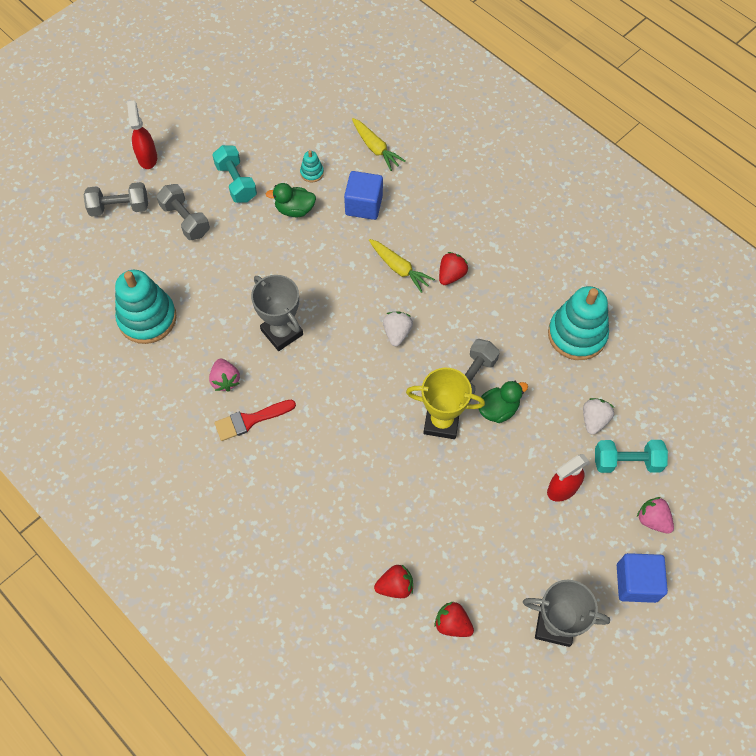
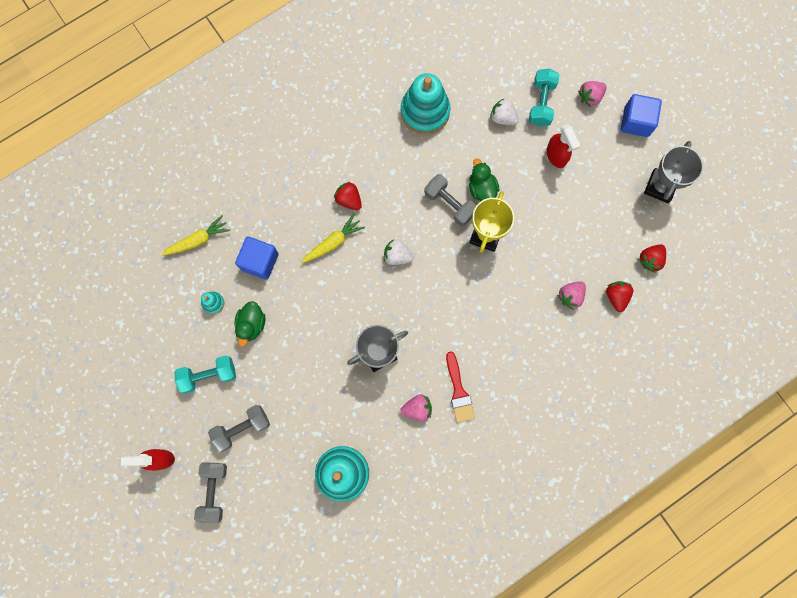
camera: 80 degrees left, 15 degrees up
none -> pink strawberry [558,281,586,310]

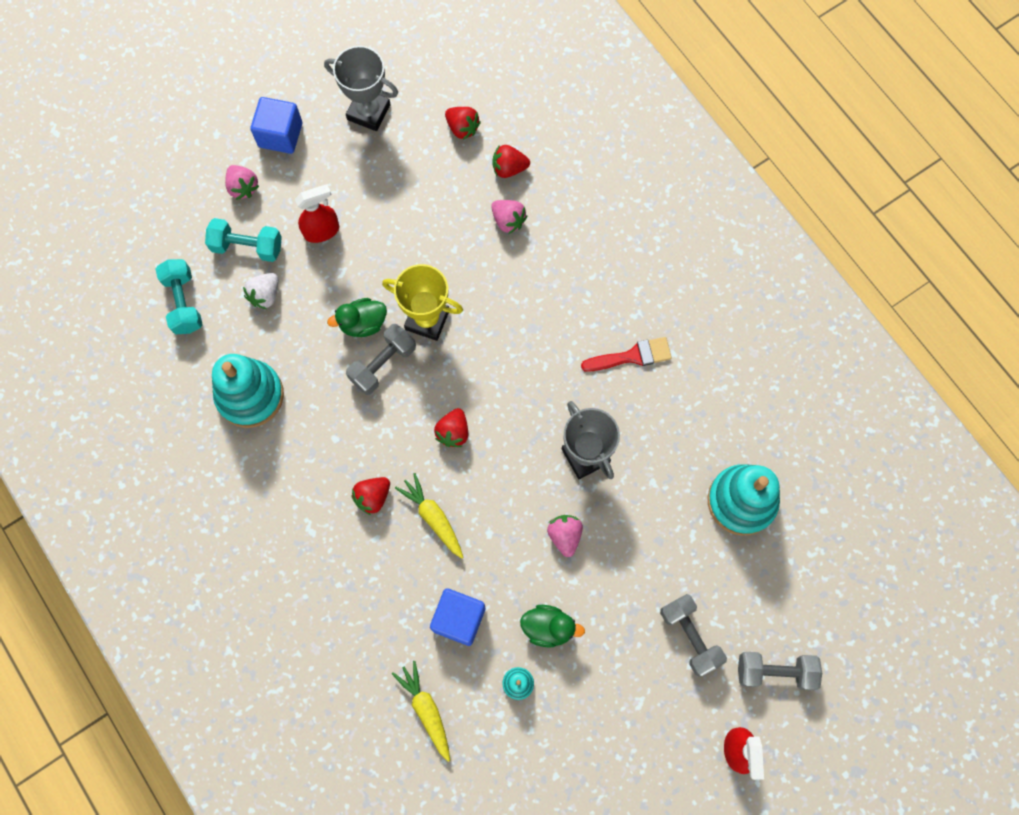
camera: 90 degrees left, 5 degrees down
turquoise dumbbell [174,355,236,393] -> turquoise dumbbell moved to [156,259,203,335]
white strawberry [384,239,414,265] -> red strawberry [434,408,468,447]
pink strawberry [400,394,432,422] -> pink strawberry moved to [547,515,583,557]

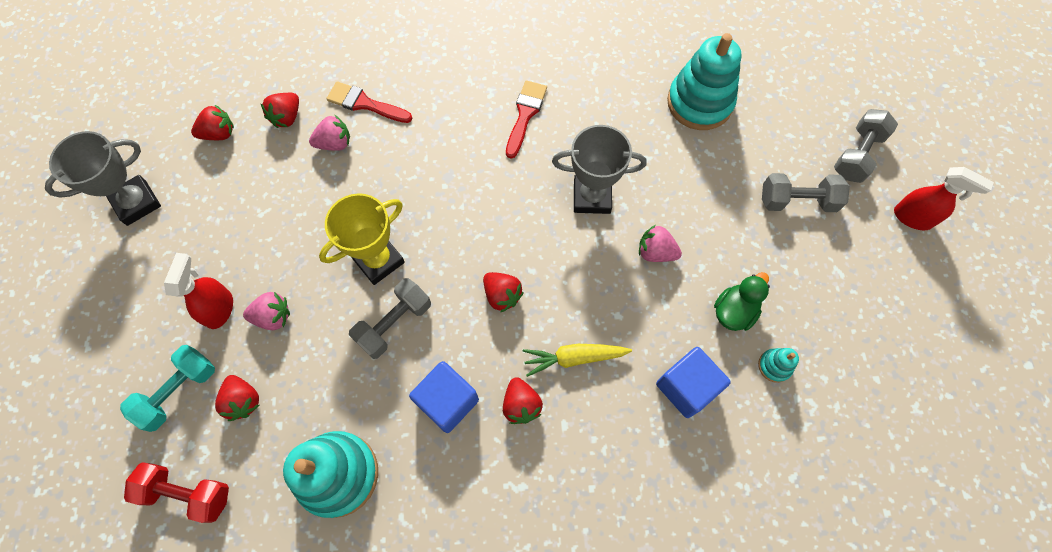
camera: 60 degrees left, 5 degrees down
turquoise dumbbell [156,259,203,335] -> red dumbbell [124,462,229,523]
pink strawberry [225,165,259,200] -> pink strawberry moved to [243,292,290,330]
white strawberry [243,273,278,309] -> red strawberry [215,375,259,421]
blue cube [250,97,302,154] -> blue cube moved to [409,361,479,433]
green duck [327,298,387,337] -> none
grey dumbbell [346,324,416,395] -> grey dumbbell turned 60 degrees clockwise [349,278,431,359]
yellow carrot [392,661,450,762] -> none
none -> red brush [326,81,412,123]

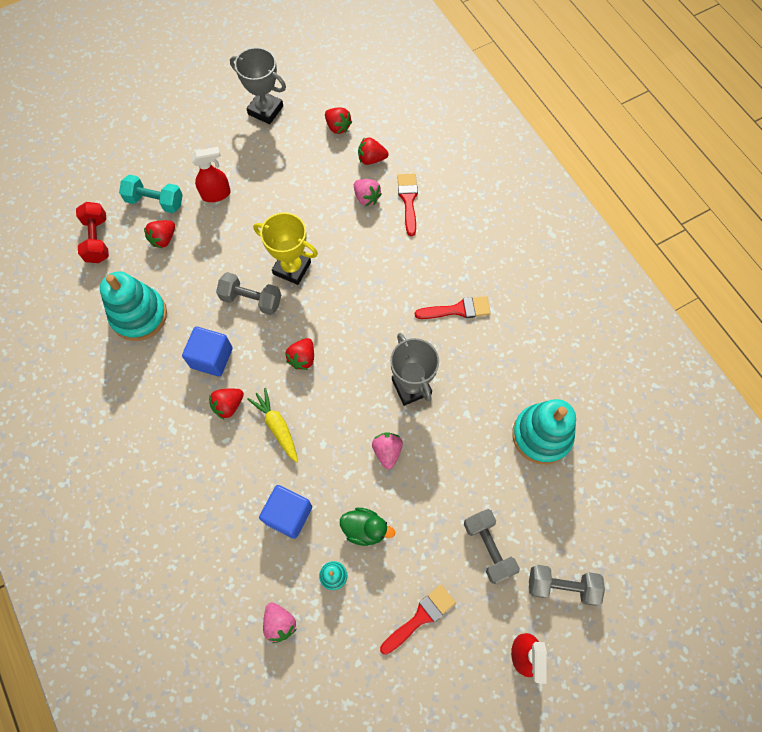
camera: 65 degrees right, 0 degrees up
pink strawberry [243,292,290,330] -> pink strawberry moved to [263,602,297,643]
none -> red brush [380,585,456,655]

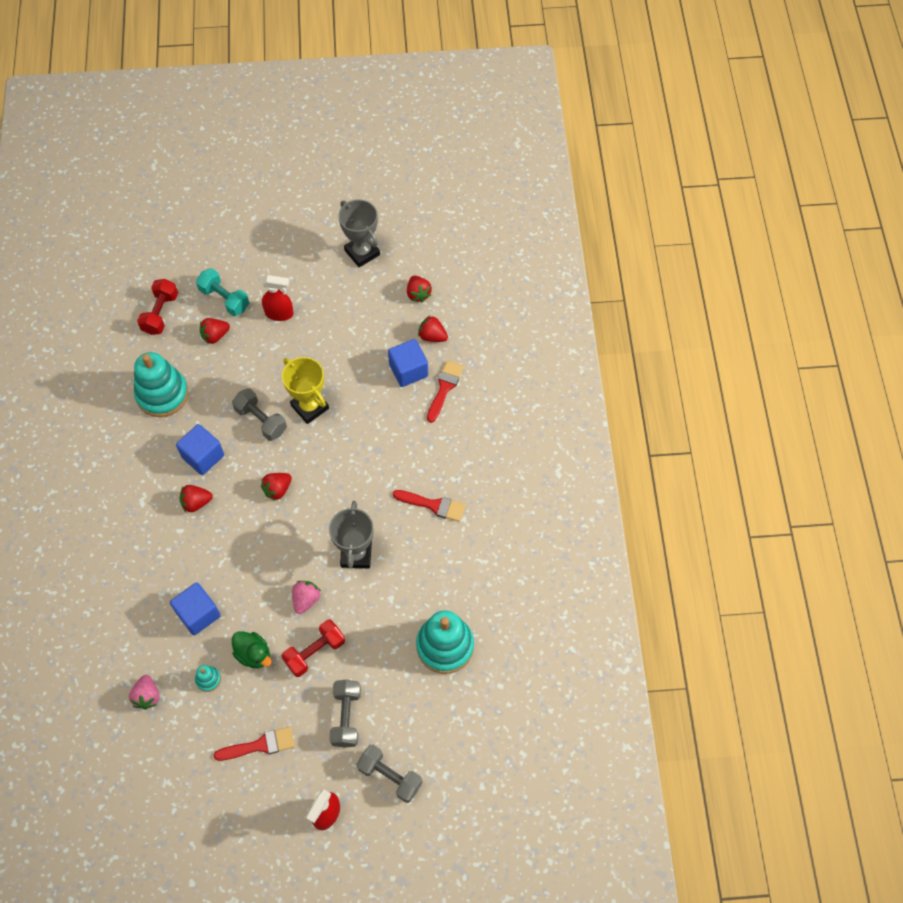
camera: 25 degrees right, 5 degrees down
yellow carrot [247,388,298,463] -> none
pink strawberry [354,179,382,206] -> blue cube [388,339,428,387]
none -> red dumbbell [281,619,345,677]

